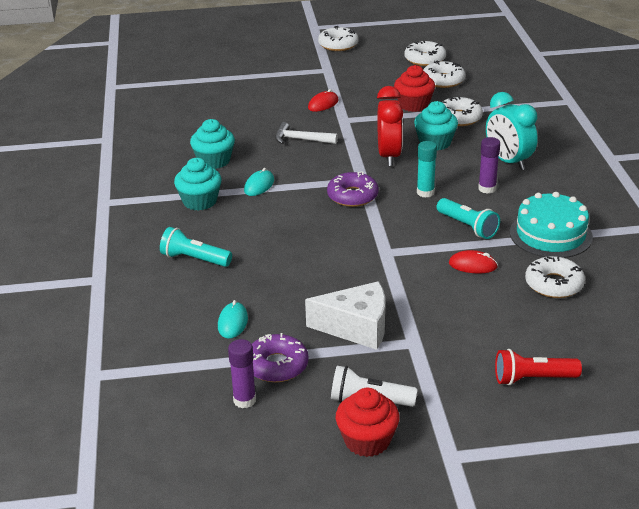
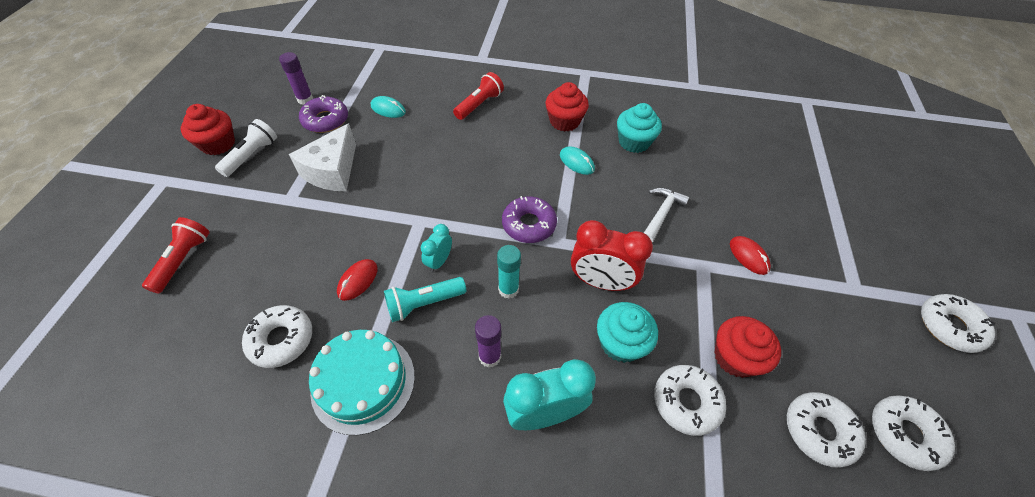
camera: 105 degrees right, 20 degrees up
turquoise flashlight [160,227,232,267] -> red flashlight [453,72,504,120]
turquoise cupcake [174,158,222,211] -> red cupcake [546,82,589,132]
none -> turquoise clock [421,224,452,272]

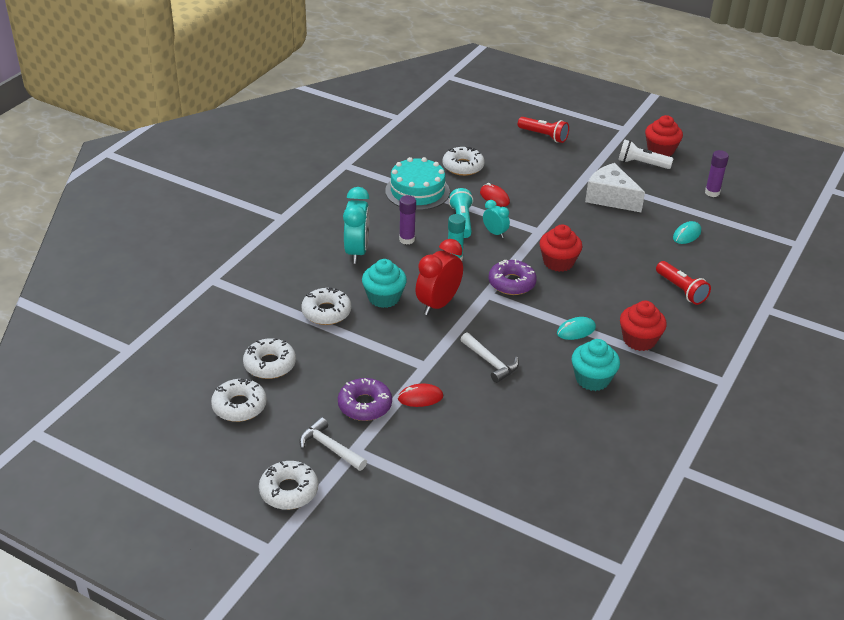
camera: 110 degrees right, 15 degrees down
white flashlight [215,119,277,177] -> white flashlight turned 150 degrees clockwise [618,139,674,169]
purple donut [299,95,348,133] -> purple donut moved to [338,378,392,421]
red cupcake [714,316,781,378] -> red cupcake moved to [539,224,582,272]
none -> white hammer [299,417,367,471]

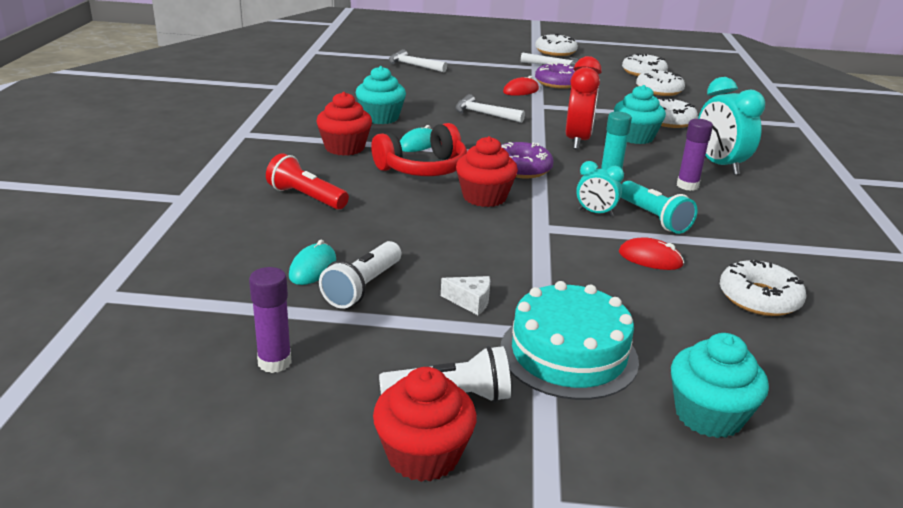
camera: 155 degrees right, 10 degrees down
turquoise cake [385,157,450,210] -> turquoise cake moved to [500,281,639,400]
red flashlight [518,117,569,143] -> turquoise cupcake [671,333,769,438]
white cheese [585,163,645,212] -> white cheese [441,276,490,315], size x0.45
none -> white flashlight [319,241,401,309]
none -> red headphones [371,123,467,176]
none -> white hammer [389,49,447,72]

